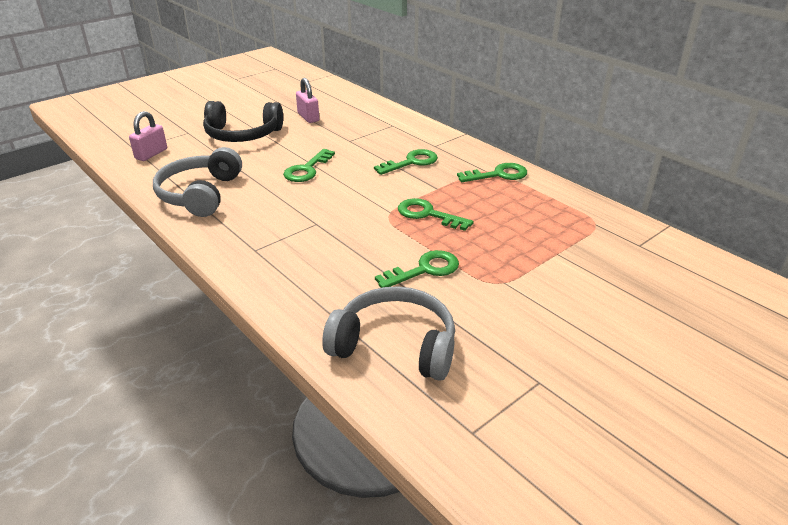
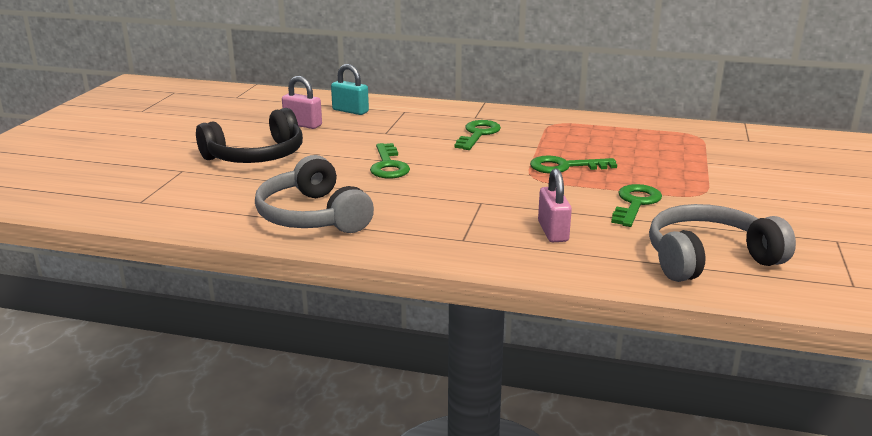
camera: 35 degrees left, 10 degrees down
pink padlock [129,111,167,161] -> pink padlock moved to [538,168,572,242]
green key [457,163,527,182] -> none
none -> turquoise padlock [331,64,369,115]

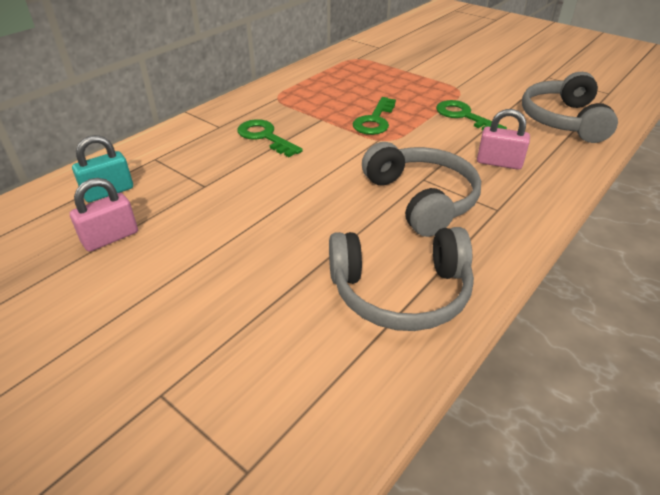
camera: 65 degrees left, 15 degrees up
black headphones [196,108,303,163] -> none
green key [370,143,410,179] -> none
none -> grey headphones [362,142,481,237]

